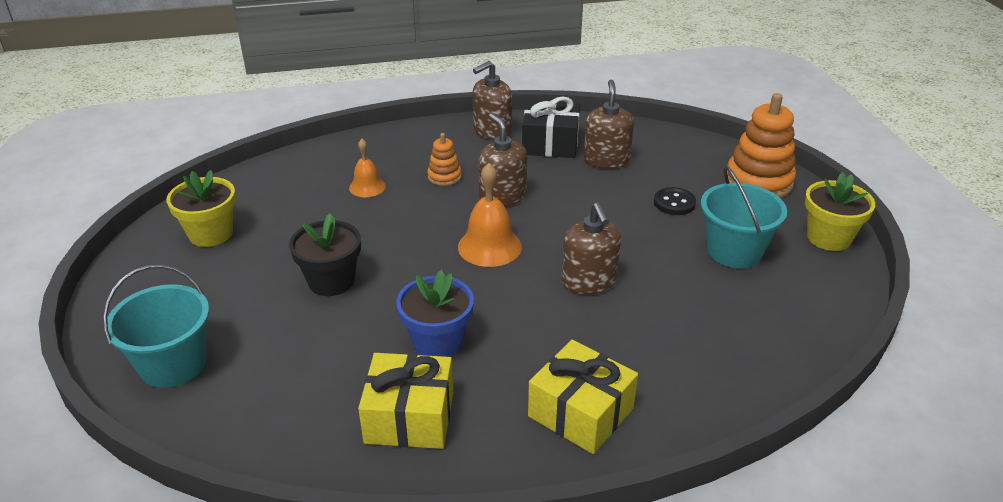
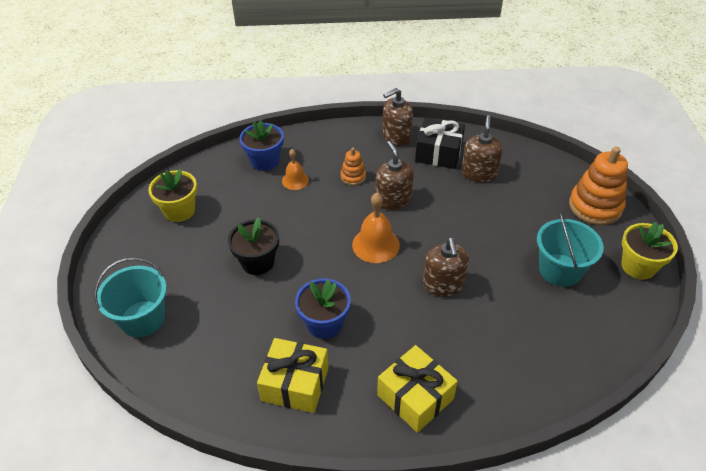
camera: 10 degrees right, 10 degrees up
black button [654,187,696,215] -> none
none -> blue flower pot [239,120,284,171]

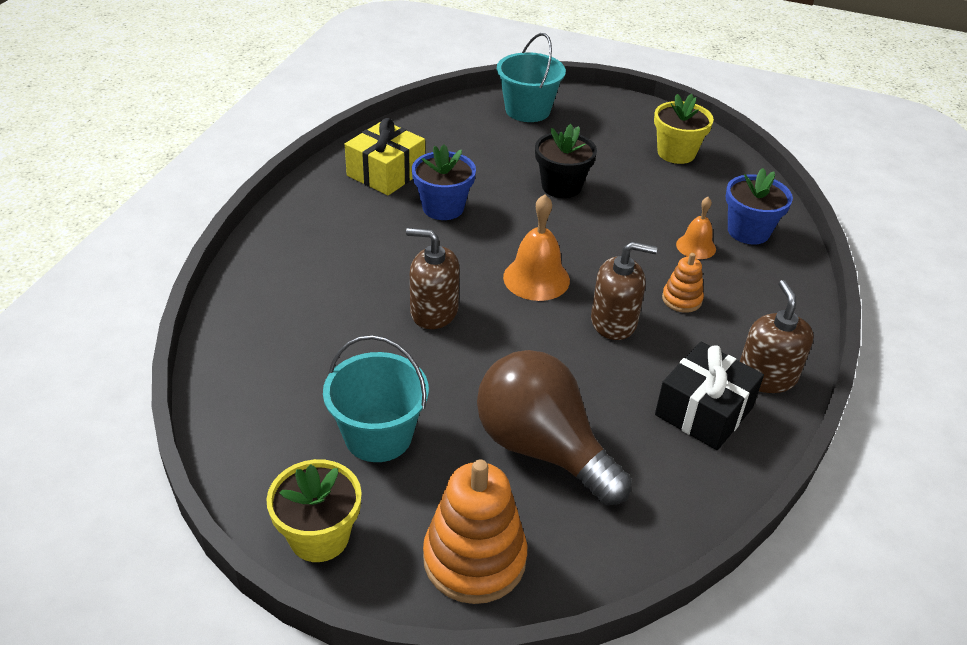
camera: 110 degrees right, 5 degrees down
yellow gift [377,345,458,433] -> none
brown soap dispenser [462,115,503,182] -> none
none -> brown light bulb [477,350,632,505]

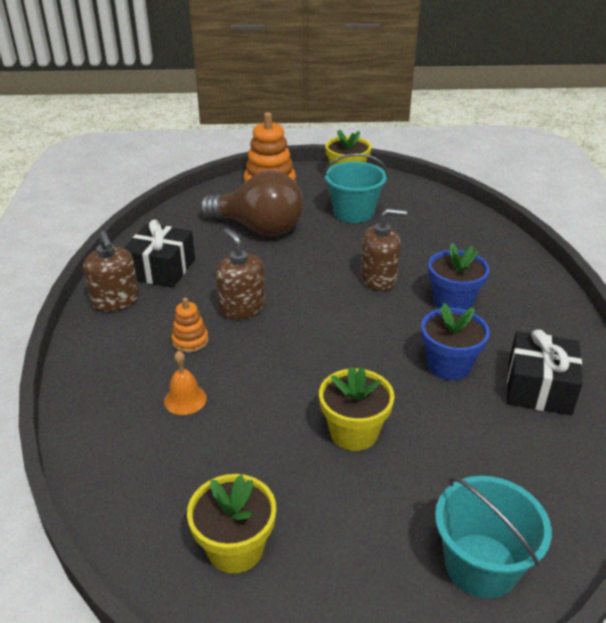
camera: 160 degrees right, 5 degrees down
yellow gift [345,118,425,196] -> black gift [507,329,583,416]
orange bell [503,194,570,301] -> none
black flower pot [535,124,597,198] -> yellow flower pot [319,366,395,451]
brown soap dispenser [591,242,657,340] -> brown soap dispenser turned 75 degrees clockwise [216,228,265,319]
blue flower pot [726,168,793,244] -> blue flower pot moved to [428,243,490,310]

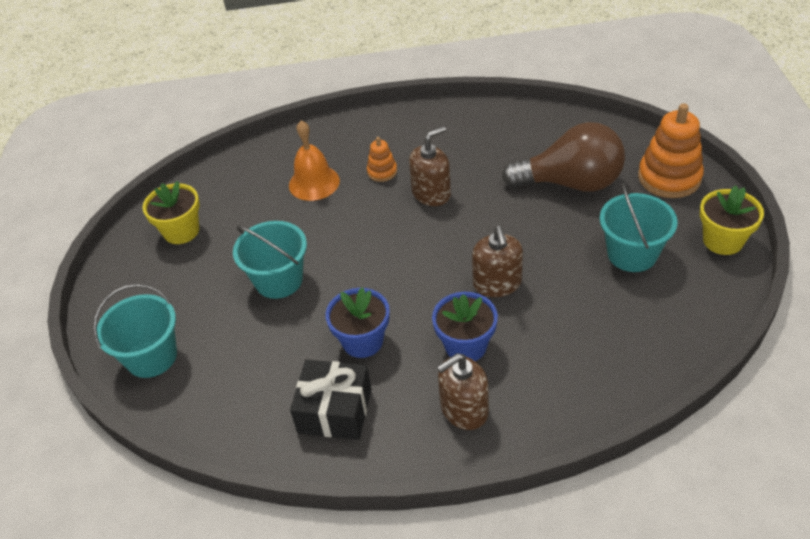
camera: 90 degrees right, 10 degrees up
brown soap dispenser [83,231,139,312] -> brown soap dispenser moved to [437,353,489,430]
black gift [124,220,195,288] -> none
orange bell [164,350,207,415] -> orange bell [289,120,340,201], size x1.60
brown light bulb [200,171,303,236] -> brown light bulb turned 105 degrees counterclockwise [502,122,625,192]
yellow flower pot [319,366,395,451] -> turquoise bucket [233,221,307,299]

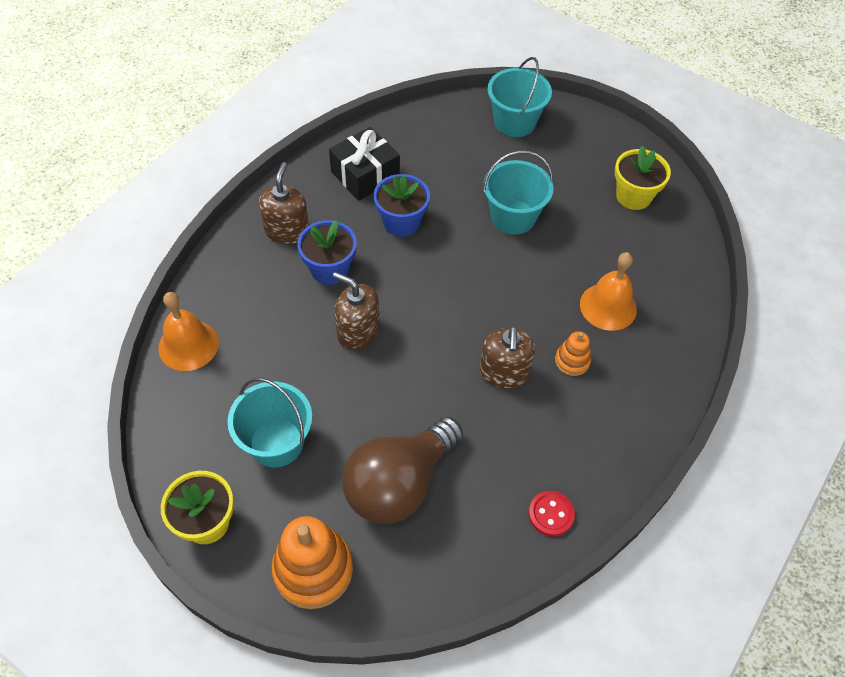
camera: 125 degrees right, 10 degrees up
none -> orange bell [158,292,219,371]
none -> red button [528,491,575,536]

